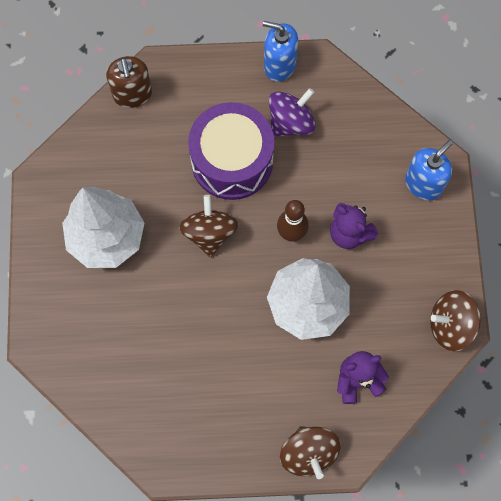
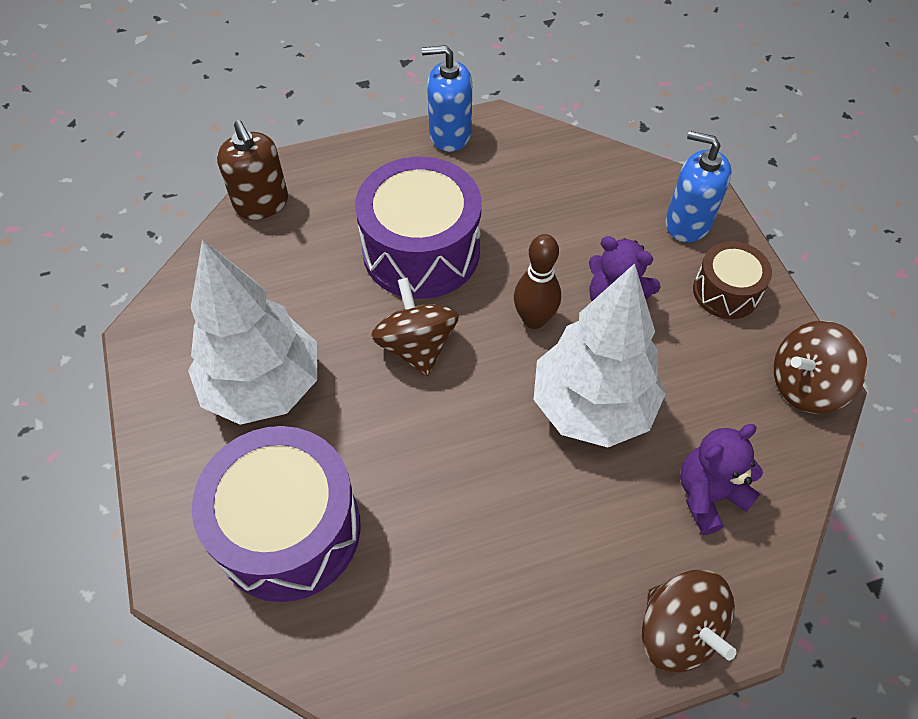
camera: 15 degrees left, 15 degrees down
purple spinning top [269,88,316,137] -> none
blue soap dispenser [405,140,453,200] -> blue soap dispenser turned 90 degrees counterclockwise [666,131,732,242]
none -> purple drum [192,426,360,602]
none -> brown drum [693,241,772,319]

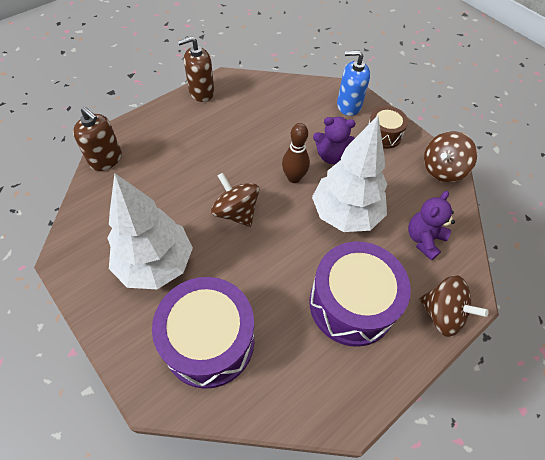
camera: 25 degrees left, 0 degrees up
purple drum [355,157,481,299] -> purple drum moved to [310,242,411,347]
blue soap dispenser [422,45,472,152] -> brown soap dispenser [178,36,214,102]

